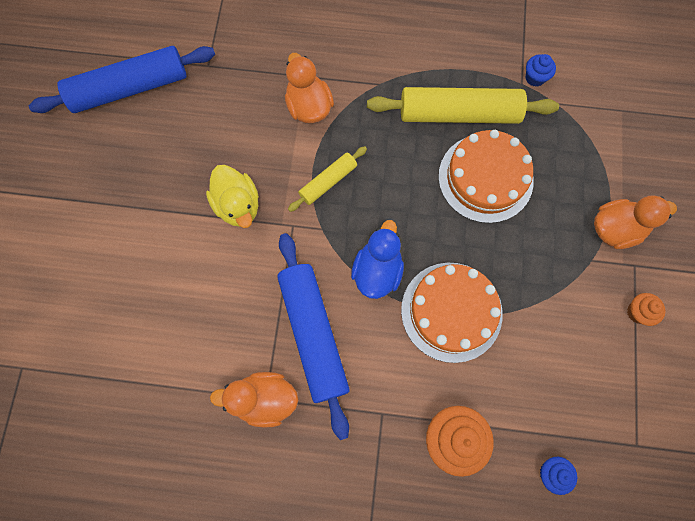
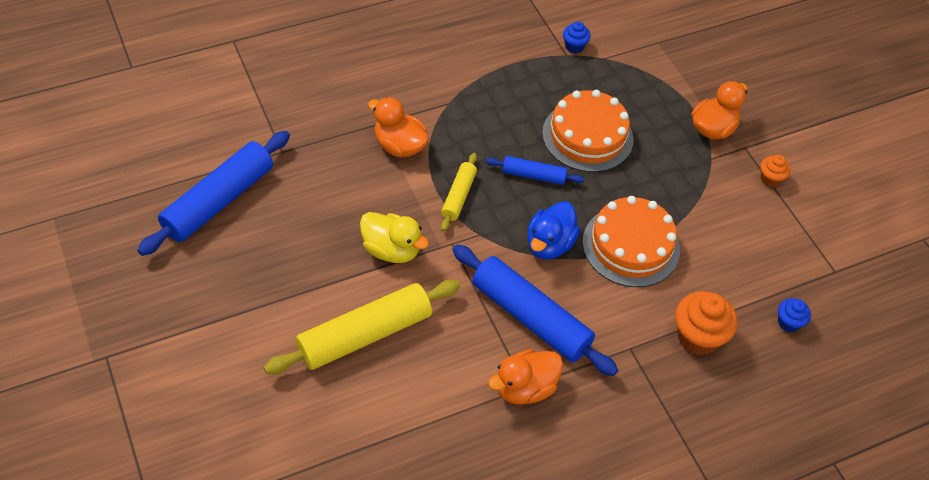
camera: 35 degrees left, 20 degrees down
blue duck [351,220,404,299] -> blue duck turned 135 degrees counterclockwise [527,201,580,259]
yellow rolling pin [367,87,559,124] -> yellow rolling pin moved to [264,280,460,374]
none -> blue rolling pin [486,156,585,185]

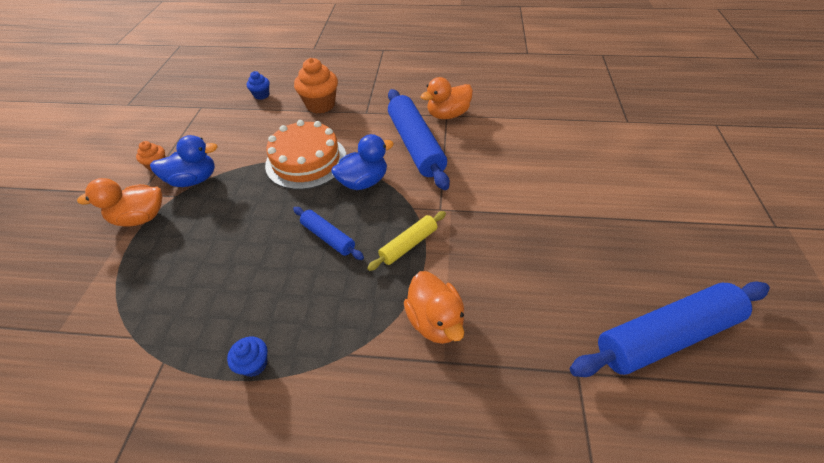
camera: 145 degrees left, 5 degrees down
yellow rolling pin [264,280,460,374] -> none
yellow duck [360,212,429,263] -> none
orange duck [488,349,563,405] -> orange duck turned 150 degrees clockwise [420,77,473,119]
orange cake [542,90,634,172] -> none
blue cupcake [563,21,591,53] -> blue cupcake moved to [227,337,267,377]
none -> blue duck [150,135,218,187]

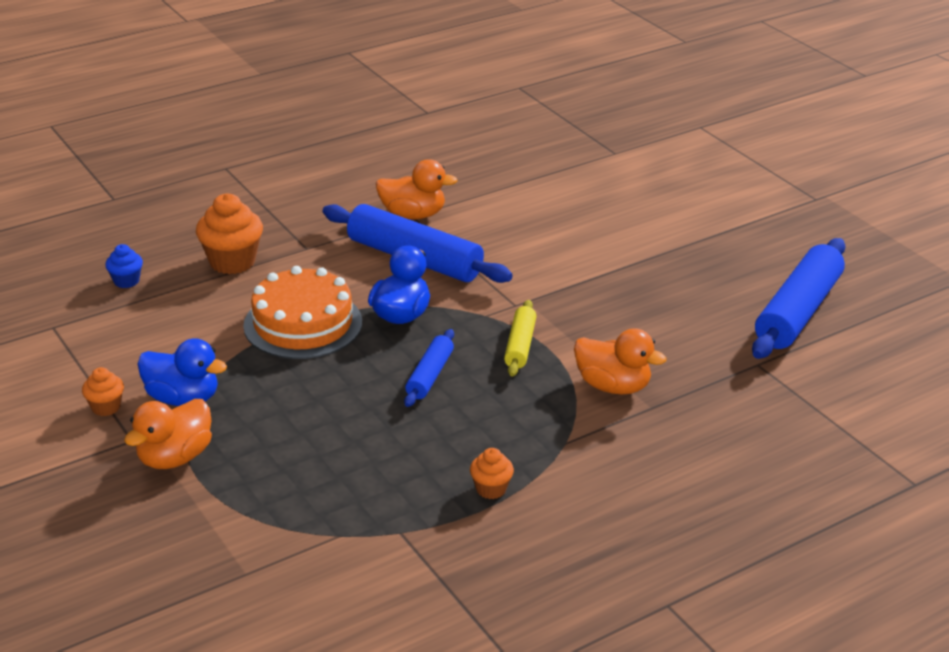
camera: 40 degrees left, 15 degrees down
blue duck [150,135,218,187] -> blue duck turned 75 degrees clockwise [138,338,227,406]
blue cupcake [227,337,267,377] -> orange cupcake [470,448,514,499]
blue rolling pin [293,207,364,260] -> blue rolling pin turned 75 degrees counterclockwise [404,329,454,407]
orange duck [420,77,473,119] -> orange duck turned 105 degrees counterclockwise [376,159,458,219]

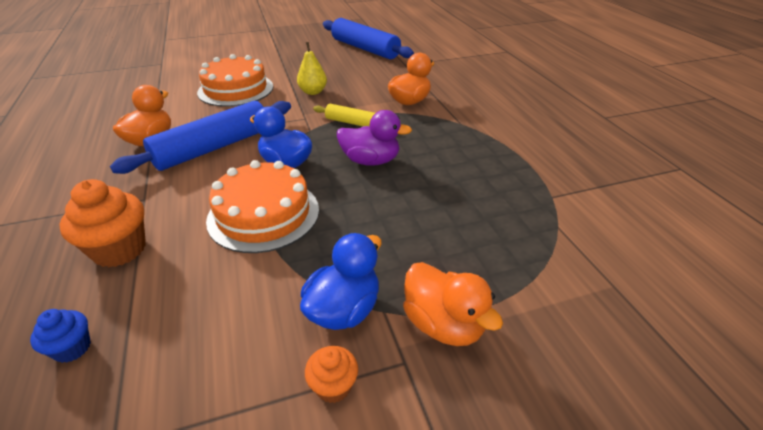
camera: 75 degrees left, 5 degrees up
blue rolling pin [404,329,454,407] -> purple duck [337,110,412,166]
orange cupcake [470,448,514,499] -> none
none -> orange cake [197,54,273,107]
none -> yellow pear [297,42,327,95]

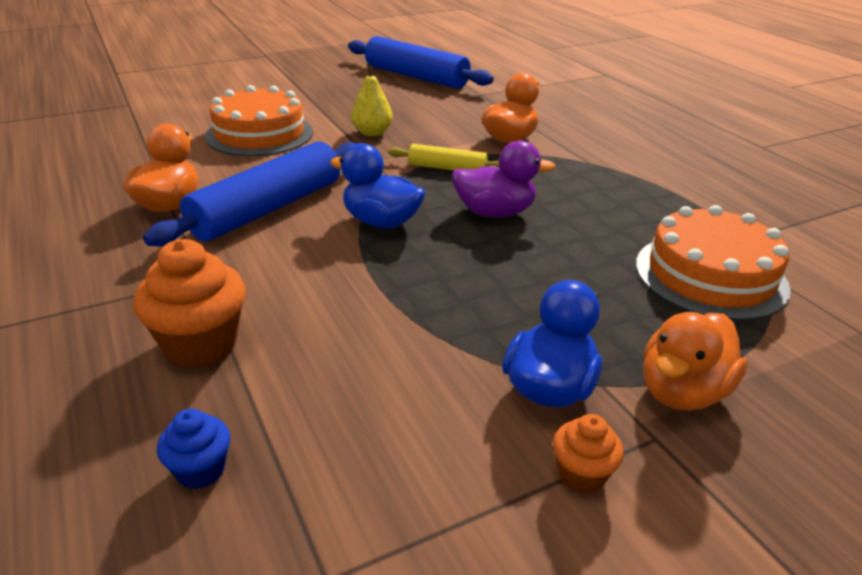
camera: 10 degrees left, 5 degrees down
orange cake [206,160,319,253] -> orange cake moved to [636,205,791,321]
orange duck [403,262,503,346] -> orange duck turned 90 degrees clockwise [643,312,748,411]

